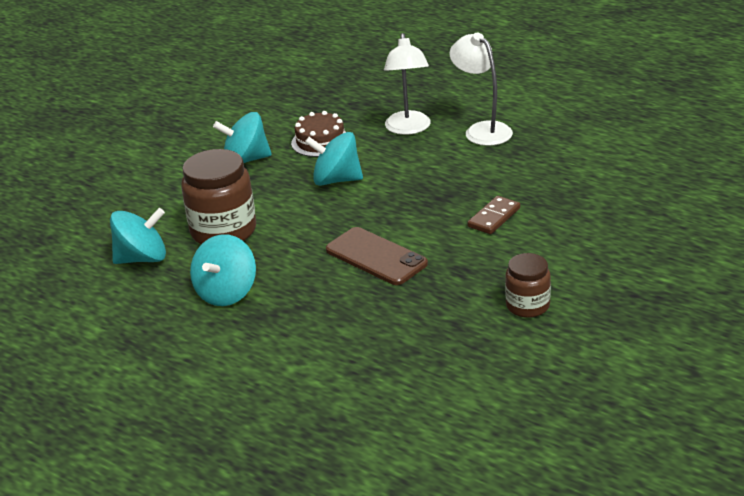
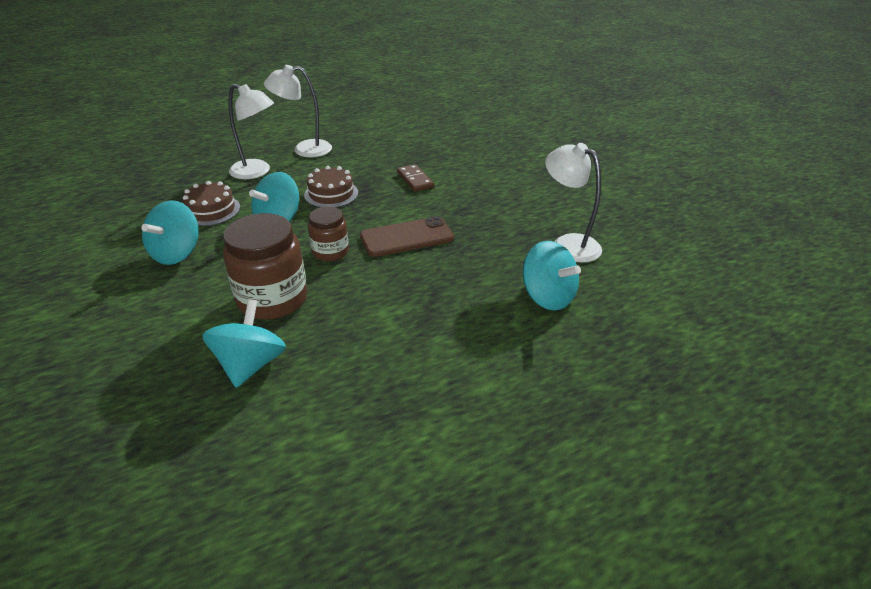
camera: 65 degrees left, 5 degrees up
turquoise spinning top [190,234,256,306] -> turquoise spinning top moved to [523,241,581,310]
brown jar [505,253,551,318] -> brown jar moved to [308,206,349,262]
none -> brown cake [304,166,358,208]
none -> white lamp [545,143,602,262]

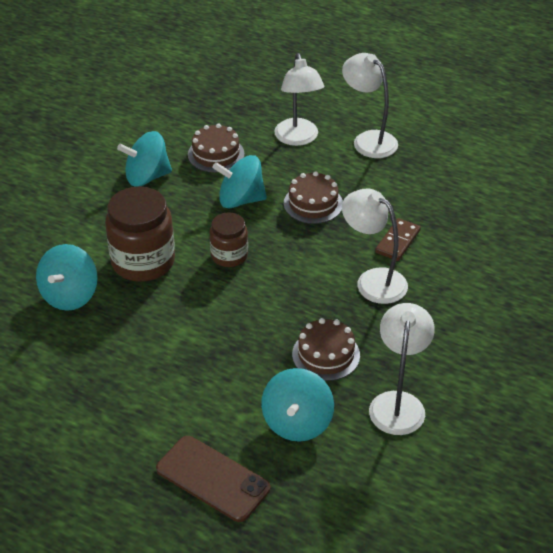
camera: 55 degrees right, 5 degrees up
turquoise spinning top [202,299,286,388] -> turquoise spinning top turned 135 degrees clockwise [36,244,98,311]
brown phone [360,216,454,257] -> brown phone moved to [156,436,270,522]
none -> brown cake [292,318,360,381]
none -> white lamp [342,189,408,304]

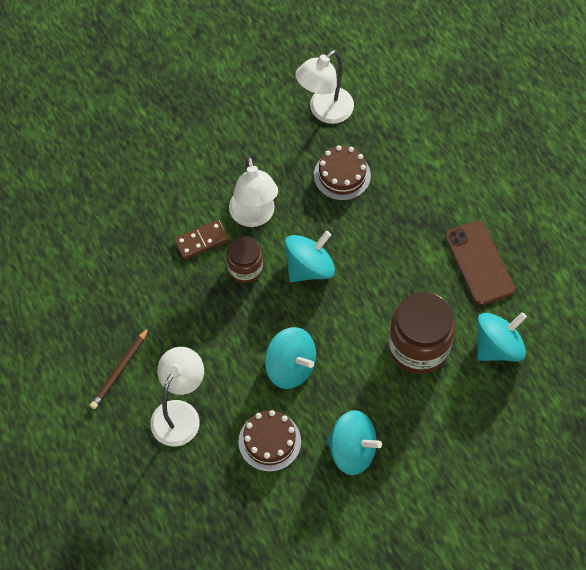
camera: 145 degrees left, 20 degrees up
brown phone [156,436,270,522] -> brown phone moved to [445,221,515,306]
brown jar [210,212,248,267] -> brown jar moved to [226,236,263,283]
turquoise spinning top [261,368,334,442] -> turquoise spinning top moved to [284,231,335,282]
brown cake [284,171,343,224] -> none
white lamp [342,53,398,158] -> brown pencil [90,327,149,409]

